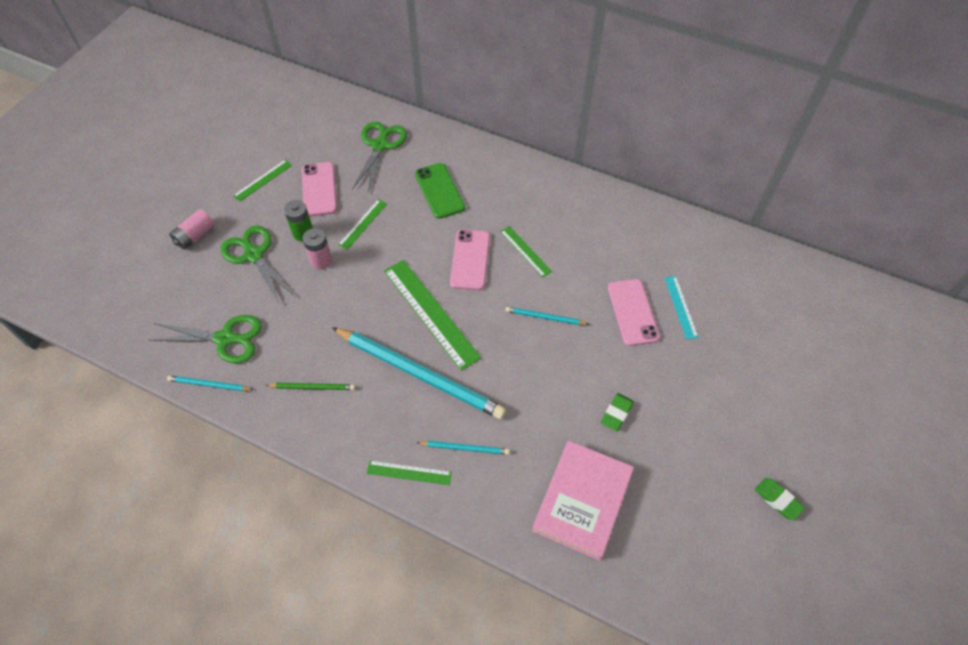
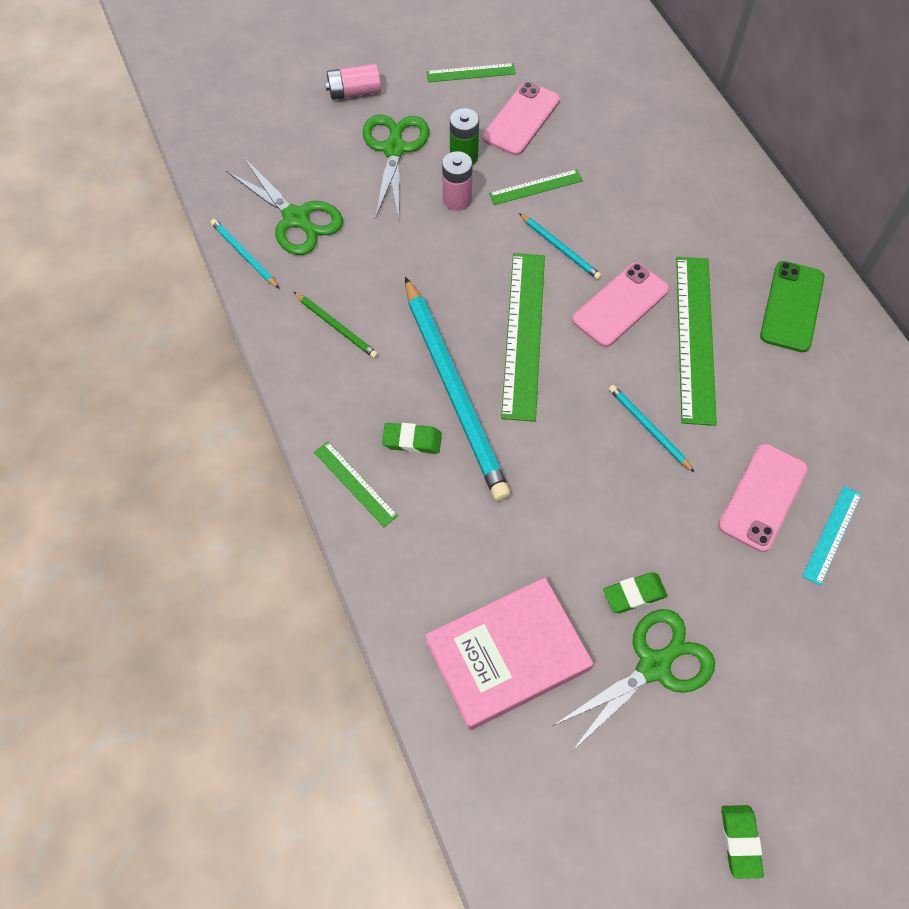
camera: 40 degrees right, 5 degrees up
green scissors [352,122,407,192] -> green scissors moved to [553,609,715,751]
green phone [415,163,465,219] -> green phone moved to [760,261,825,352]
turquoise pencil [416,441,510,455] -> turquoise pencil moved to [519,213,602,280]
green ruler [500,226,552,277] -> green ruler [676,257,717,426], size x1.92
none -> green eraser [382,423,442,454]

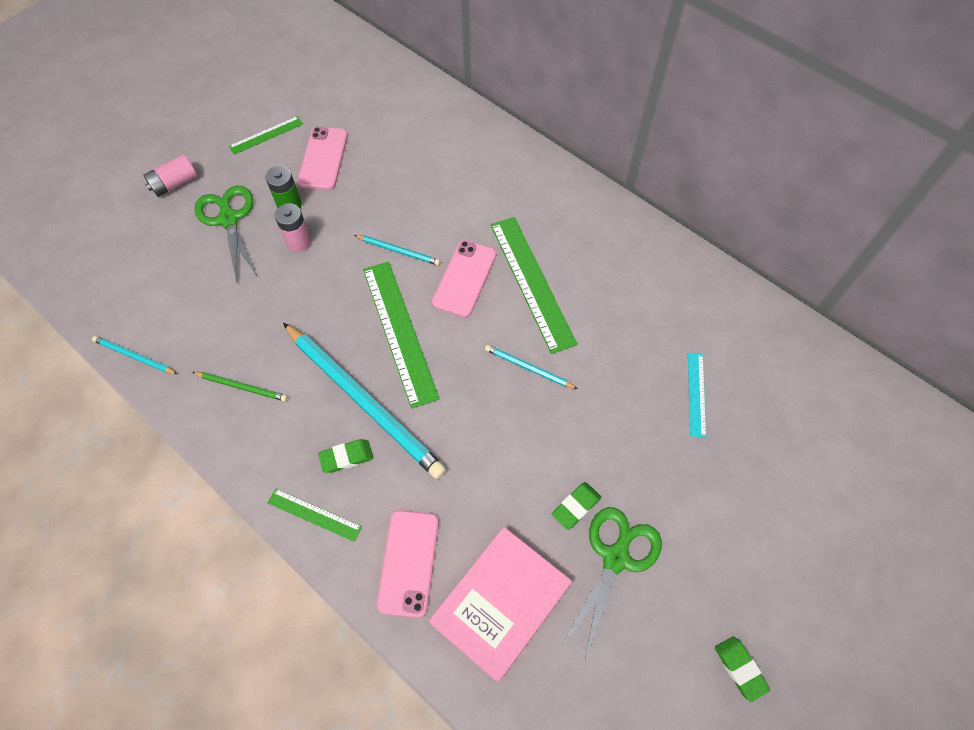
camera: 25 degrees left, 0 degrees up
green scissors [226,158,343,255] -> none
green ruler [489,169,583,205] -> none
pink phone [718,443,808,552] -> pink phone moved to [377,510,439,618]
green phone [760,261,825,352] -> none

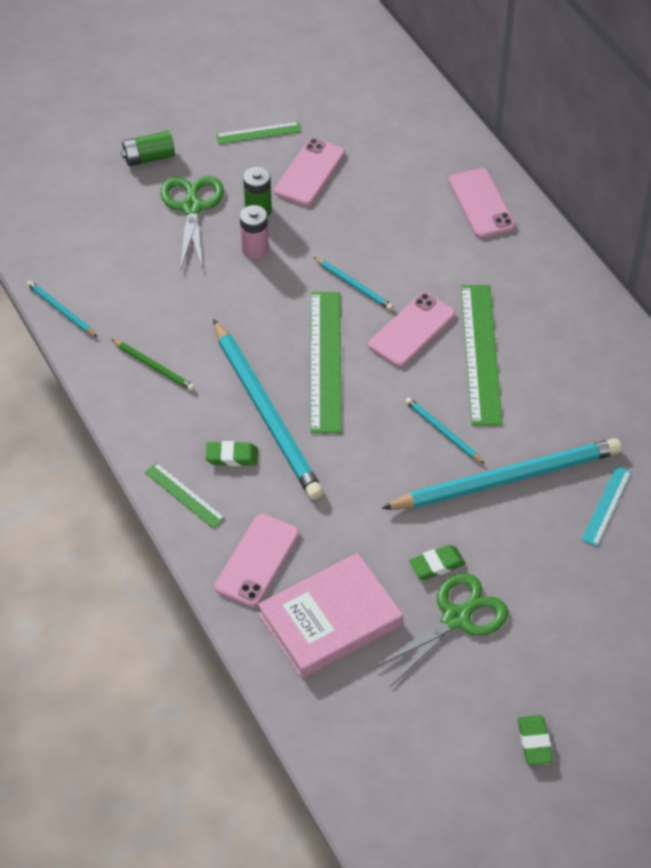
camera: 20 degrees right, 10 degrees down
pink battery [143,154,197,197] -> green battery [121,131,175,166]
none -> turquoise pencil [381,438,621,509]
none -> pink phone [449,168,515,238]

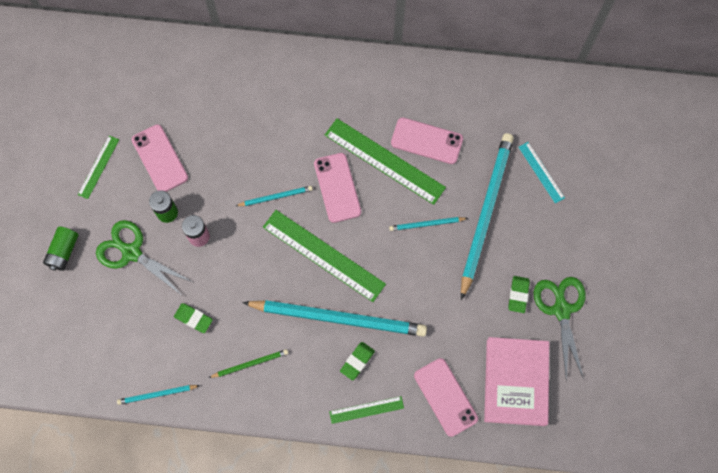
camera: 55 degrees left, 20 degrees up
pink phone [449,168,515,238] -> pink phone moved to [391,117,463,164]
green eraser [518,715,553,765] -> green eraser moved to [174,303,213,333]

